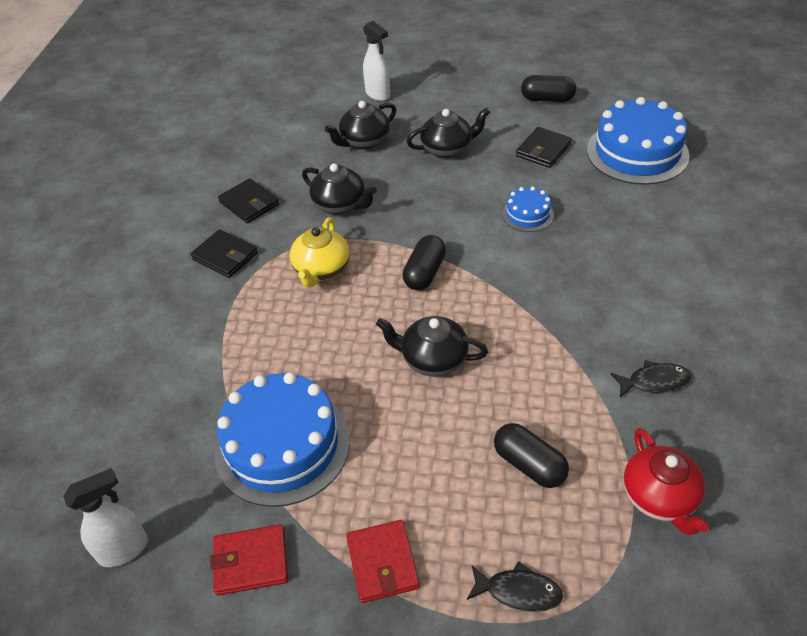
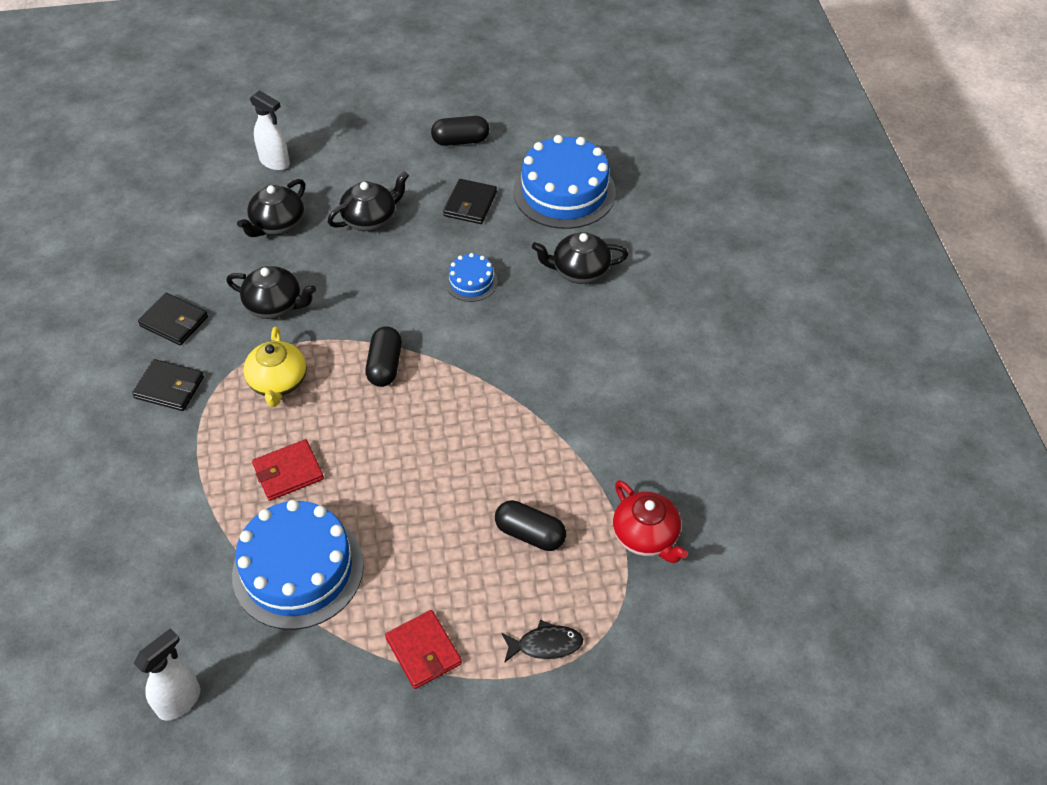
camera: 20 degrees left, 5 degrees up
red wallet [210,524,288,595] -> red wallet moved to [252,439,324,501]
black teapot [376,316,488,377] -> black teapot moved to [532,232,628,284]
black fish [610,360,692,398] -> none

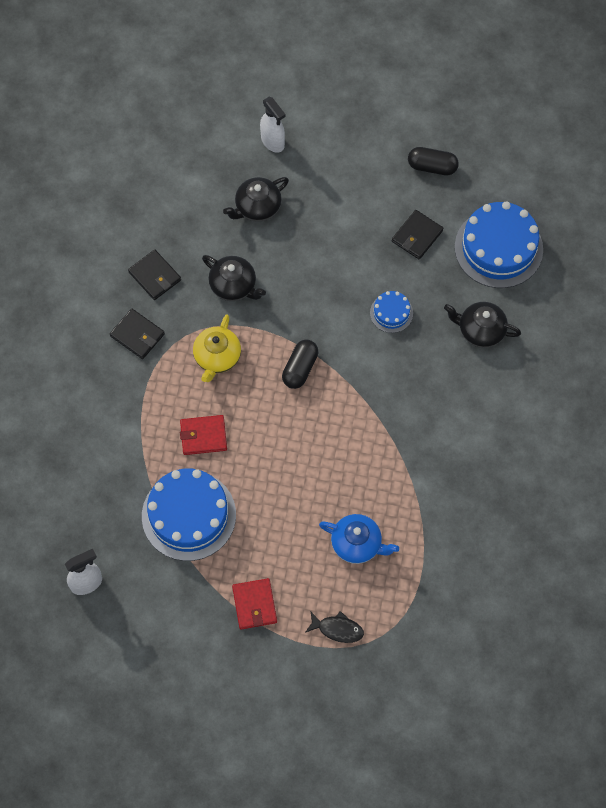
camera: 20 degrees right, 15 degrees up
black teapot [328,171,409,231] -> none
black capsule [495,500,566,551] -> blue teapot [319,514,399,564]
red teapot [613,480,688,563] -> none

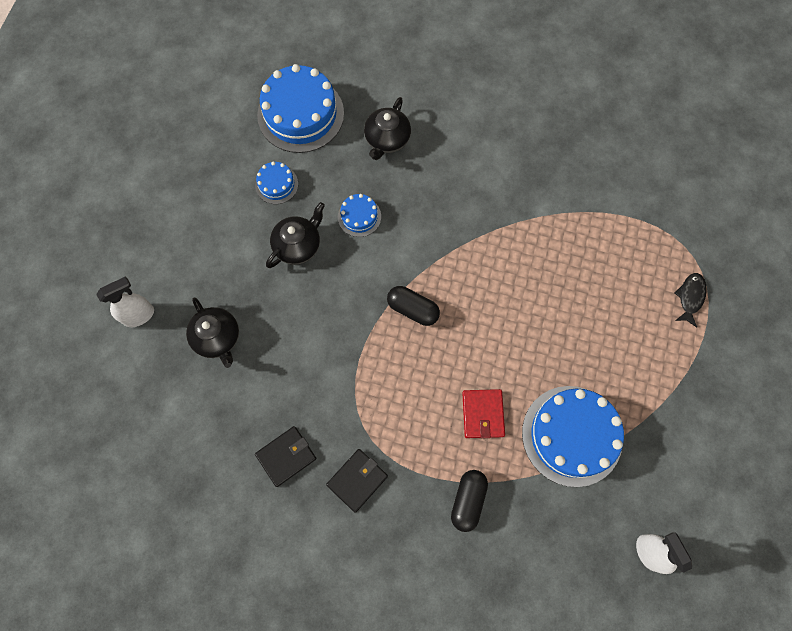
camera: 85 degrees left, 5 degrees up
yellow teapot [193,314,241,382] -> none
black teapot [202,255,266,301] -> black teapot moved to [266,202,325,268]
red wallet [232,578,277,630] -> none
blue teapot [319,514,399,564] -> none
black wallet [392,210,443,260] -> blue cake [255,161,298,204]
black capsule [408,147,459,175] -> black capsule moved to [451,470,488,532]

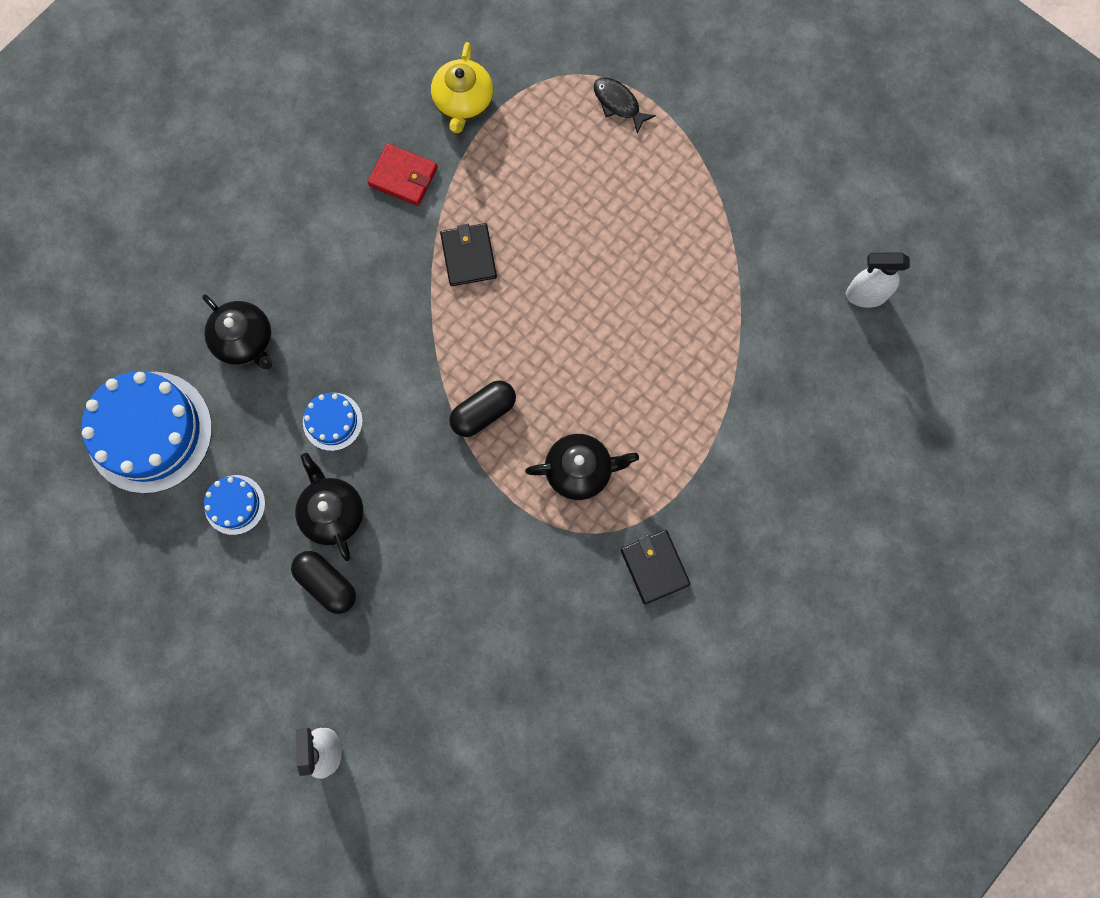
camera: 65 degrees left, 5 degrees up
black teapot [186,298,239,368] -> black teapot moved to [525,434,639,500]
black wallet [255,426,316,487] -> black wallet moved to [440,223,497,286]
black capsule [451,470,488,532] -> black capsule moved to [291,551,356,614]
red wallet [462,389,505,438] -> red wallet moved to [368,143,438,206]
blue cake [522,386,624,487] -> none
none -> yellow teapot [431,42,493,133]

